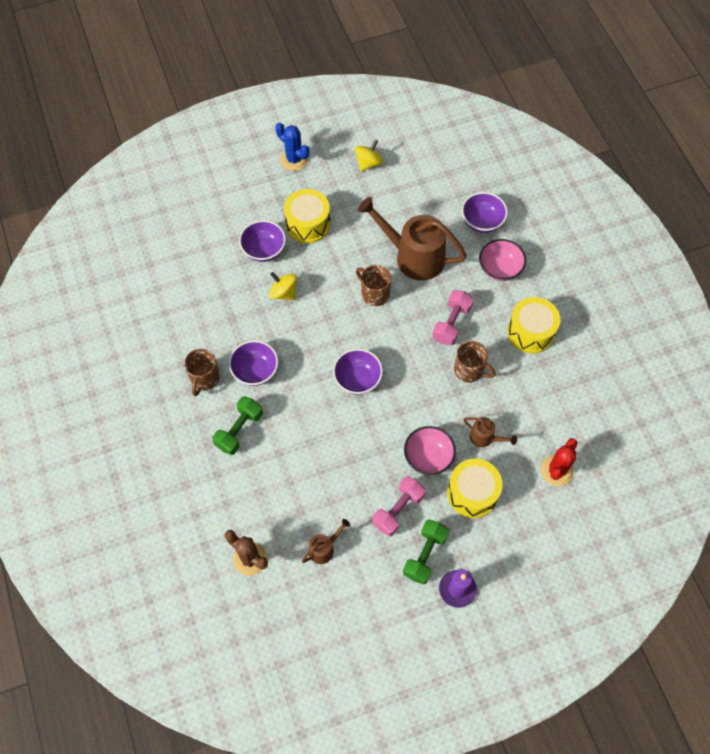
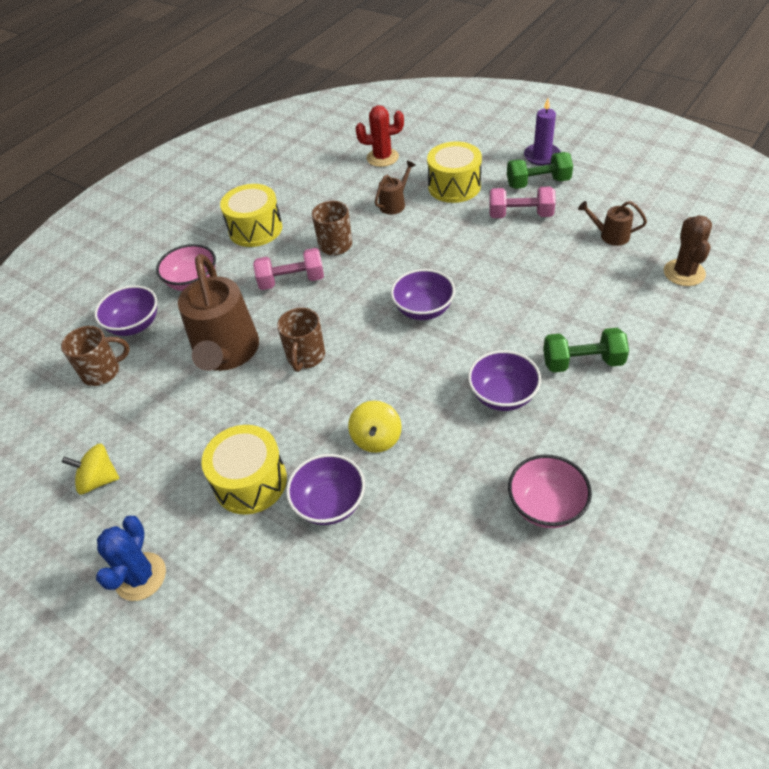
camera: 120 degrees left, 15 degrees down
brown mug [184,349,220,396] -> brown mug moved to [61,326,130,386]
pink bowl [404,426,456,475] -> pink bowl moved to [508,455,592,528]
brown watering can [463,417,517,447] -> brown watering can turned 45 degrees clockwise [375,161,415,215]

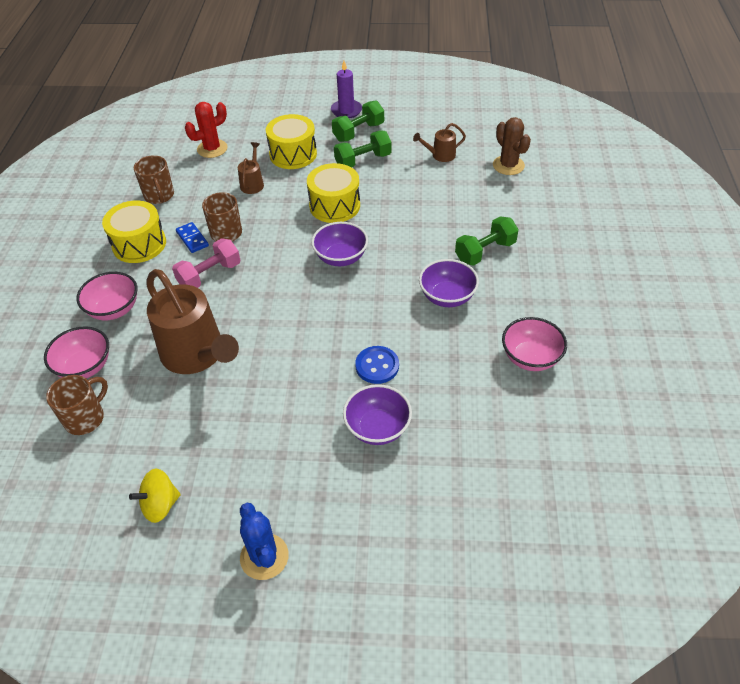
camera: 35 degrees left, 0 degrees up
purple bowl [94,285,157,336] -> pink bowl [44,326,109,378]
yellow drum [201,425,287,515] -> yellow drum moved to [307,163,360,223]
brown mug [277,308,325,372] -> brown mug moved to [134,155,174,204]
yellow spinning top [348,401,402,453] -> blue button [355,346,399,384]
pink dumbbell [489,187,556,218] -> green dumbbell [334,131,392,167]
none -> blue domino [176,222,209,253]

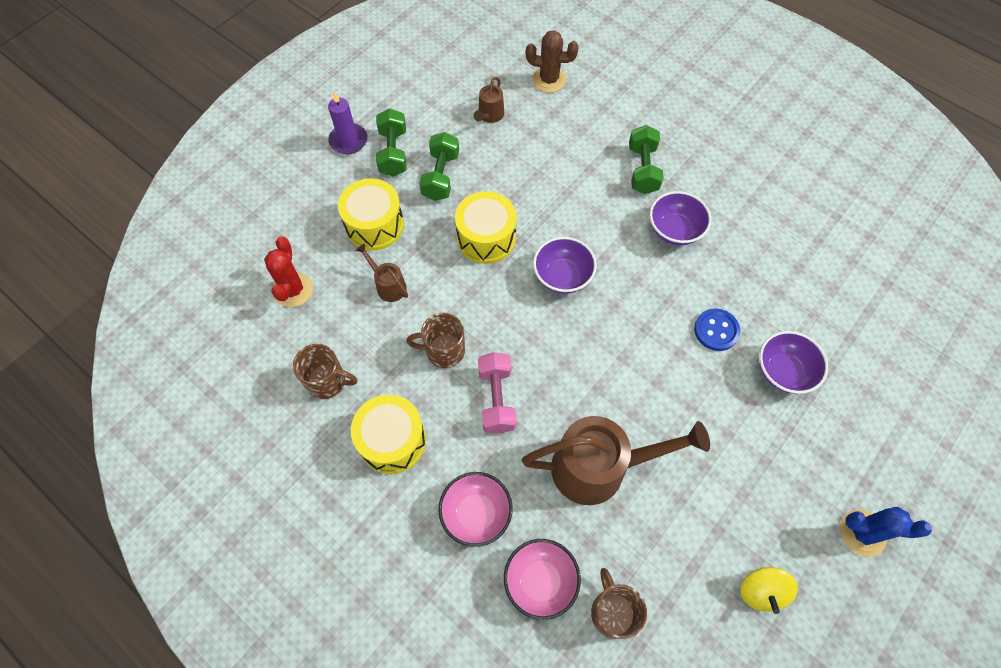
camera: 55 degrees left, 15 degrees up
blue domino [176,222,209,253] -> none
pink bowl [502,317,567,371] -> none

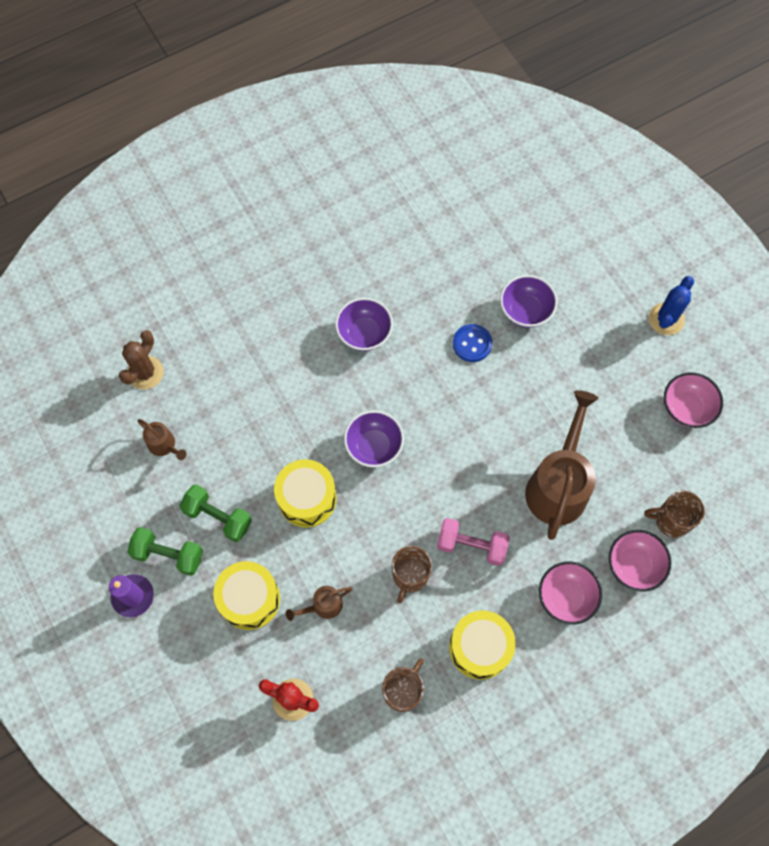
camera: 70 degrees left, 5 degrees up
green dumbbell [629,125,664,194] -> none
yellow spinning top [740,567,798,614] -> pink bowl [664,372,723,428]

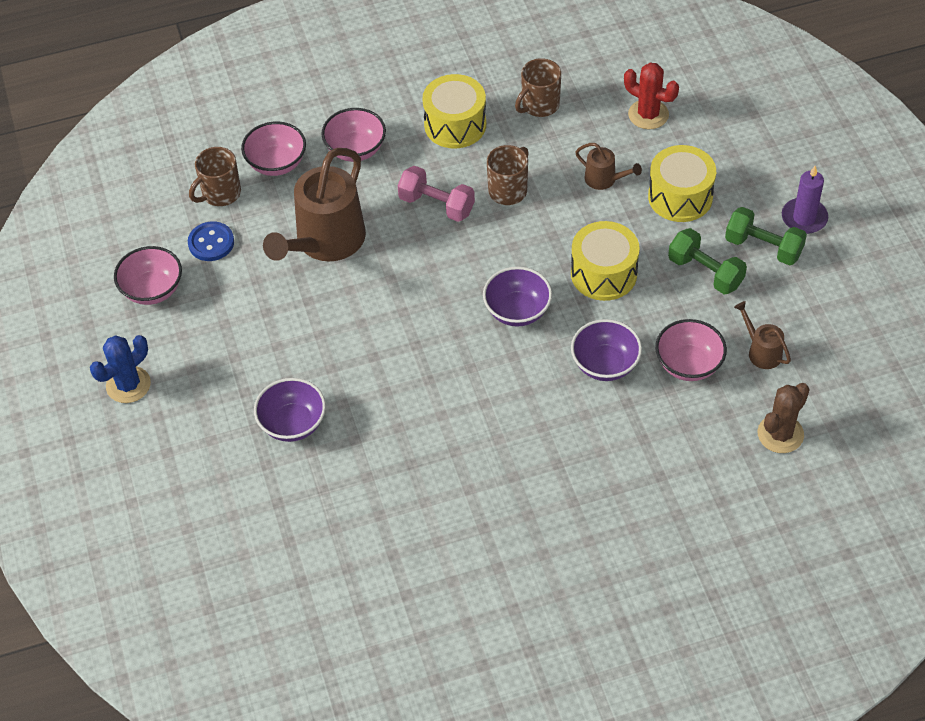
camera: 165 degrees left, 15 degrees down
brown watering can [286,586,352,621] -> brown watering can turned 45 degrees clockwise [575,143,642,190]
purple bowl [335,298,393,351] -> purple bowl moved to [571,319,642,381]
blue button [453,324,492,362] -> blue button moved to [188,221,234,261]
brown mug [644,491,705,538] -> brown mug turned 120 degrees clockwise [189,147,241,206]
none -> pink bowl [655,319,727,381]

